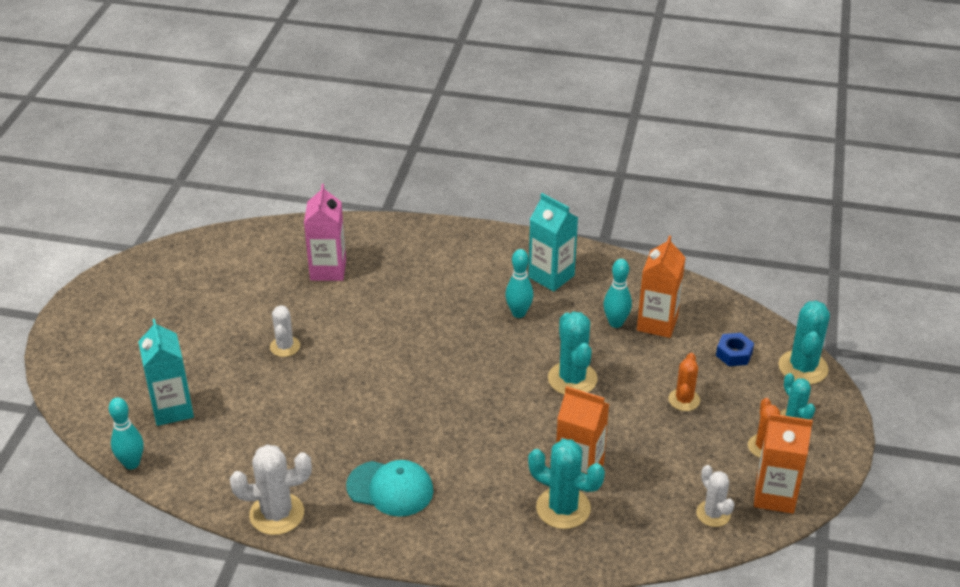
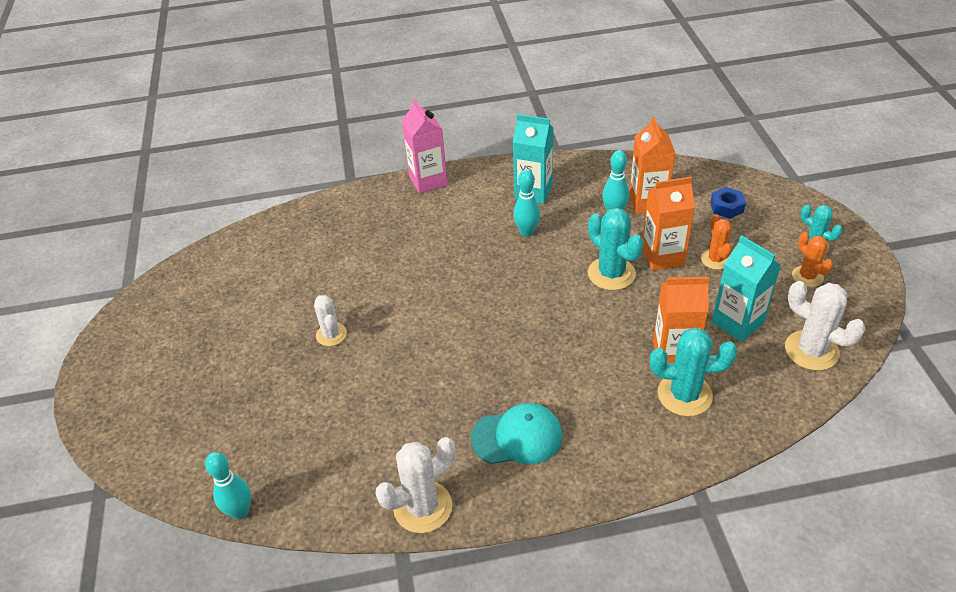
camera: 20 degrees left, 5 degrees up
turquoise carton [138,319,194,426] -> turquoise carton moved to [712,235,781,342]
pink carton [304,184,346,281] -> pink carton moved to [401,99,448,194]
white cactus [696,465,735,527] -> white cactus [785,281,865,370], size x1.60
orange carton [754,414,813,514] -> orange carton moved to [642,177,695,271]
turquoise cactus [779,300,830,384] -> none

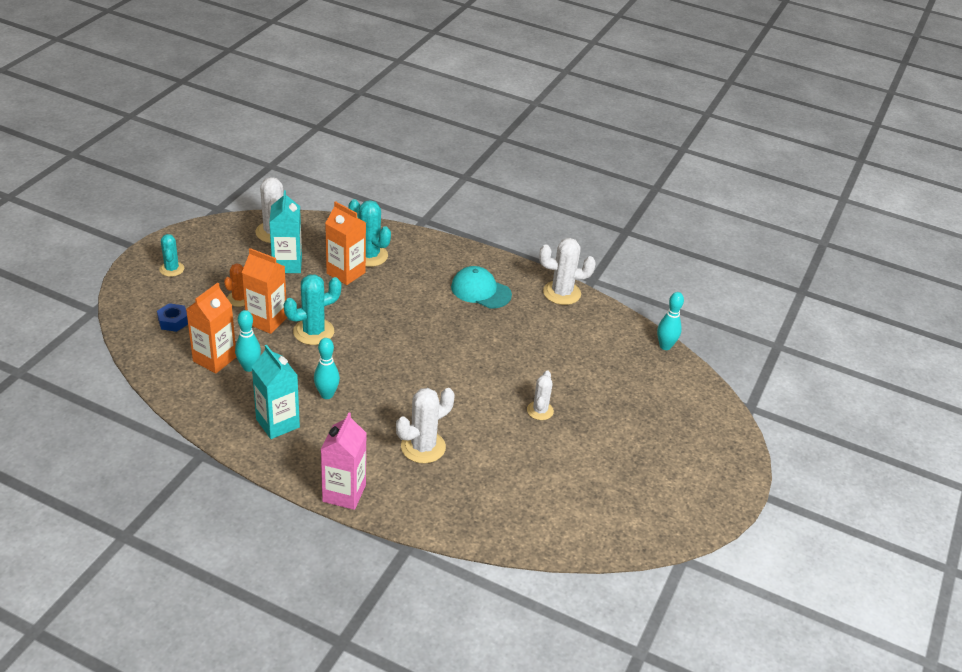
camera: 150 degrees left, 5 degrees down
turquoise cactus [588,208,644,290] -> turquoise cactus turned 60 degrees clockwise [283,274,341,345]
orange cactus [792,232,833,287] -> none
none -> white cactus [396,388,455,463]

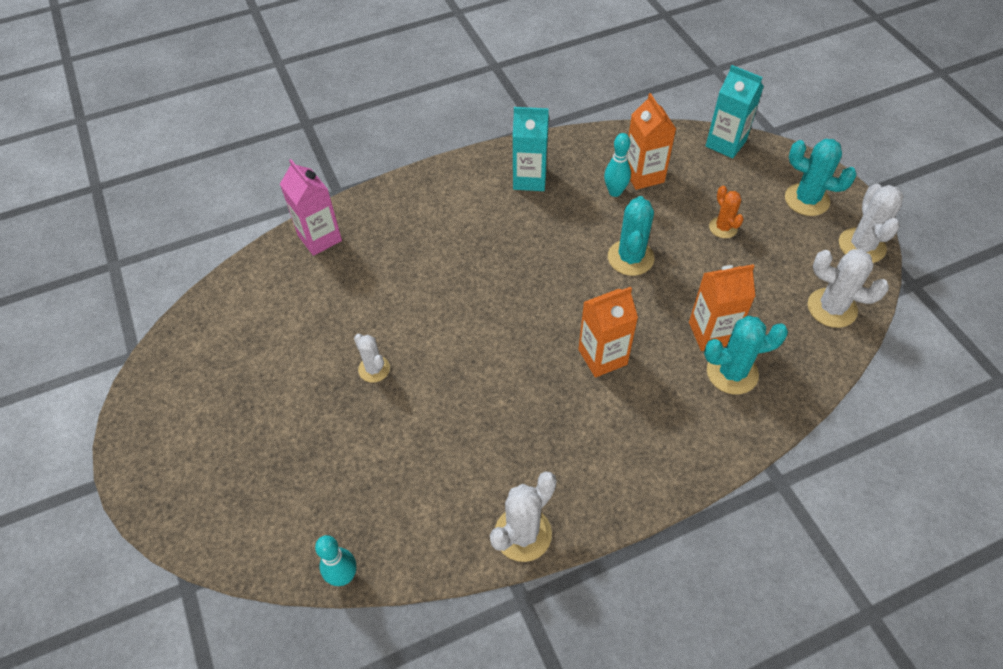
camera: 135 degrees right, 15 degrees up
blue nut [157,303,188,332] -> none
turquoise cactus [159,234,184,277] -> turquoise cactus [785,139,857,216], size x1.60
orange carton [242,248,287,334] -> orange carton moved to [578,287,638,378]
turquoise carton [269,190,302,273] -> turquoise carton moved to [706,65,764,158]
turquoise bowling pin [314,338,340,399] -> none
pink carton [321,413,367,510] -> pink carton moved to [280,159,342,256]
white cactus [396,388,455,463] -> white cactus moved to [839,184,904,263]
turquoise cap [451,266,512,308] -> none

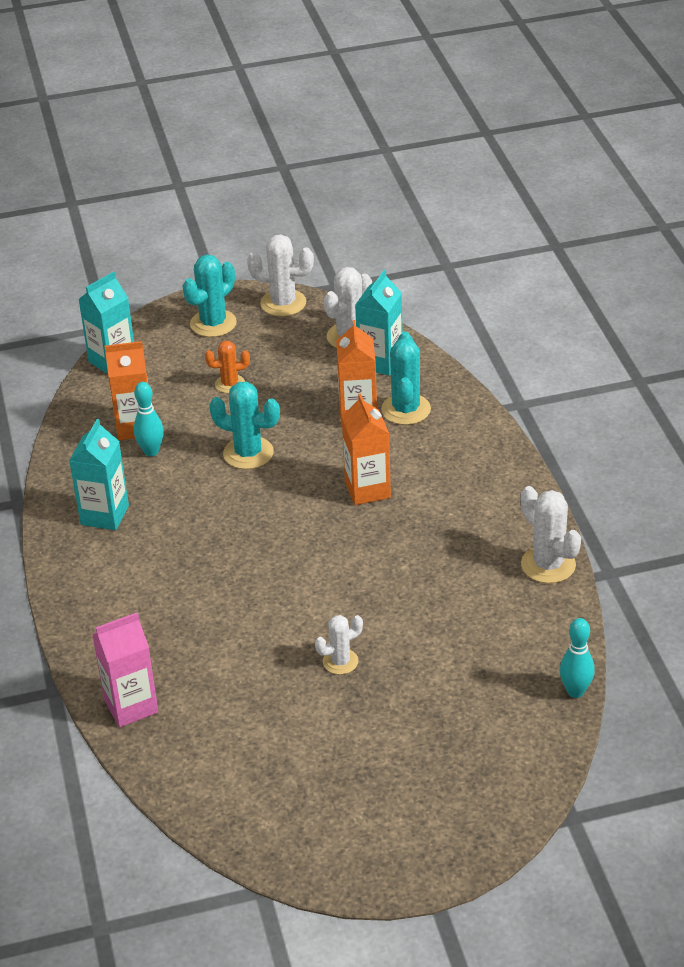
camera: 80 degrees left, 15 degrees down
none -> turquoise carton [355,270,402,376]

